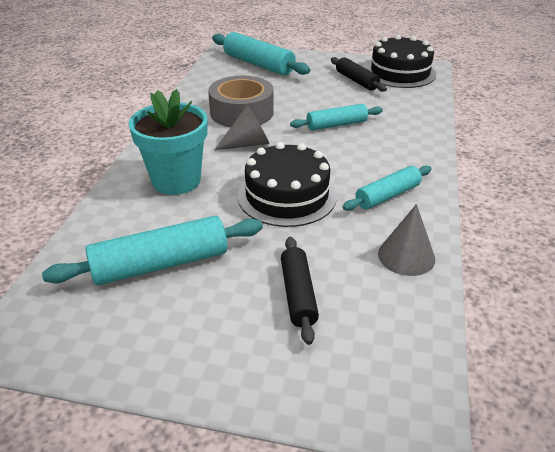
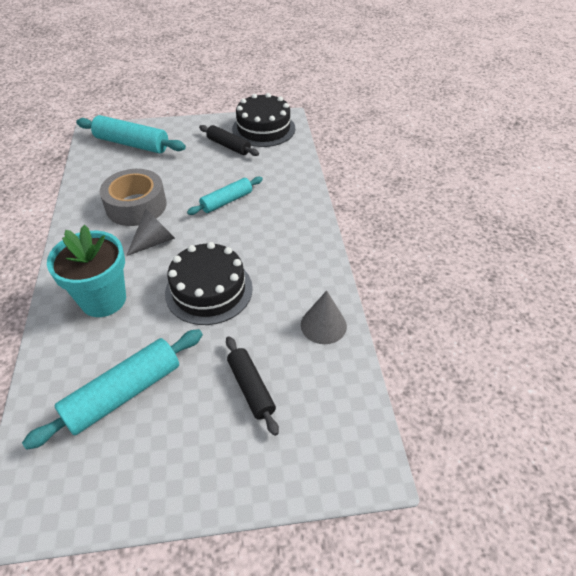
camera: 20 degrees left, 10 degrees up
turquoise rolling pin [343,165,432,211] -> none

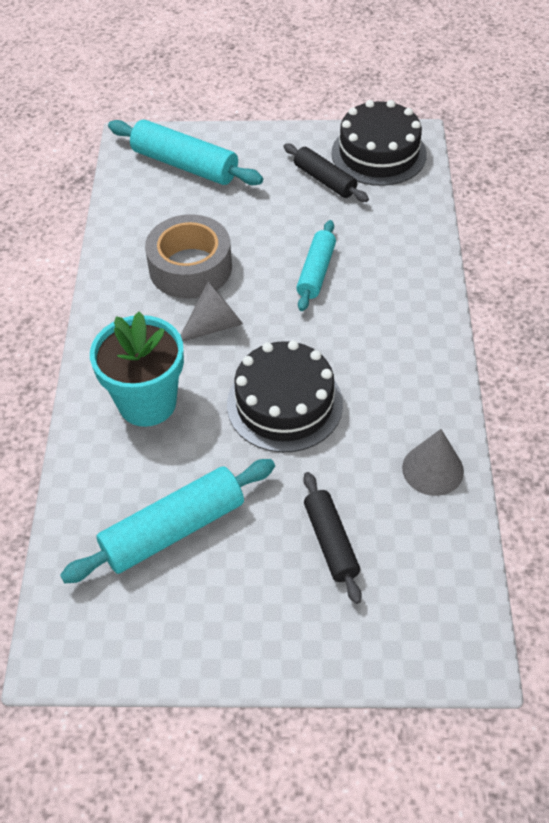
camera: 10 degrees right, 5 degrees up
turquoise rolling pin [187,177,263,215] -> turquoise rolling pin turned 45 degrees counterclockwise [296,220,336,311]

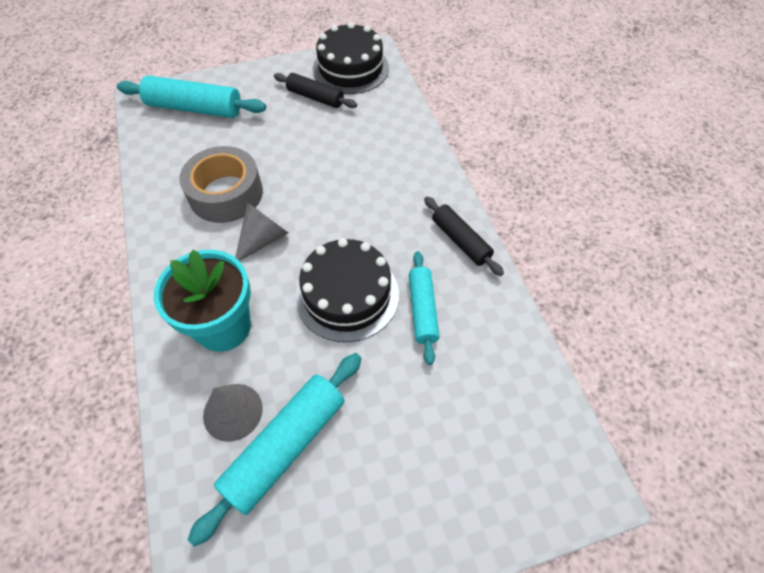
camera: 20 degrees left, 5 degrees up
turquoise rolling pin [296,220,336,311] -> turquoise rolling pin moved to [409,251,440,365]
black rolling pin [303,472,362,604] -> black rolling pin moved to [424,197,504,276]
grey cone [402,429,464,496] -> grey cone moved to [203,384,263,442]

